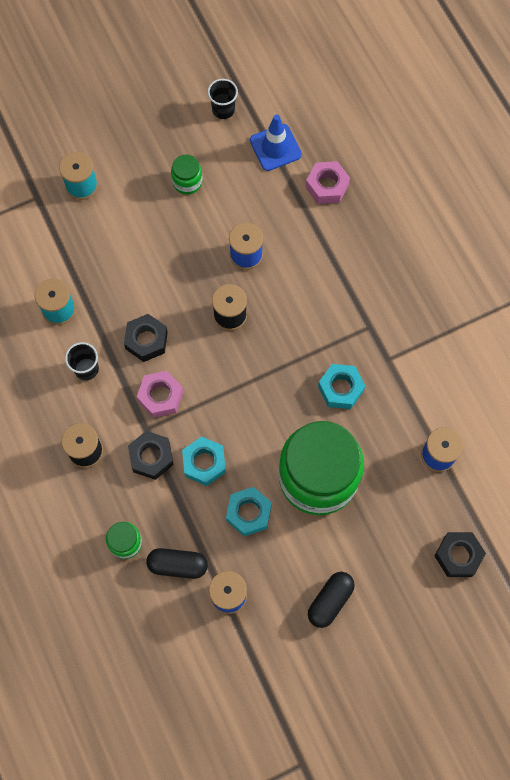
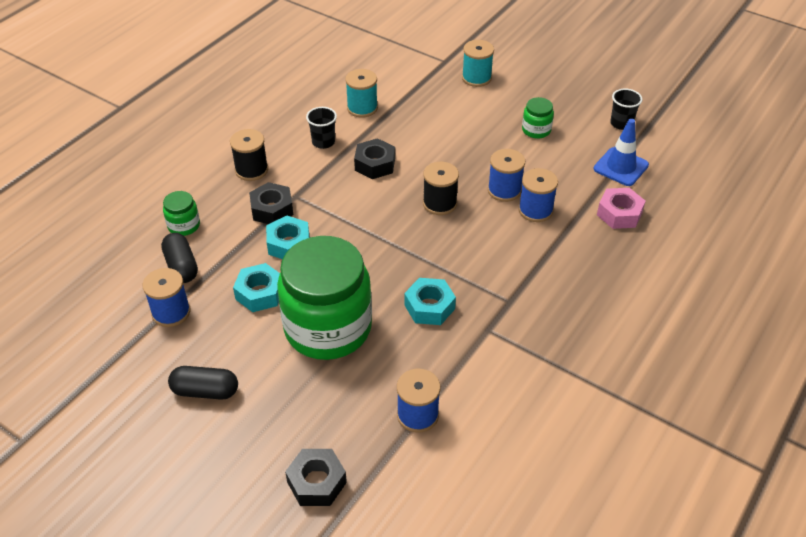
camera: 60 degrees right, 25 degrees down
pink nut [137,371,183,418] -> none
none -> blue spool [519,168,558,222]

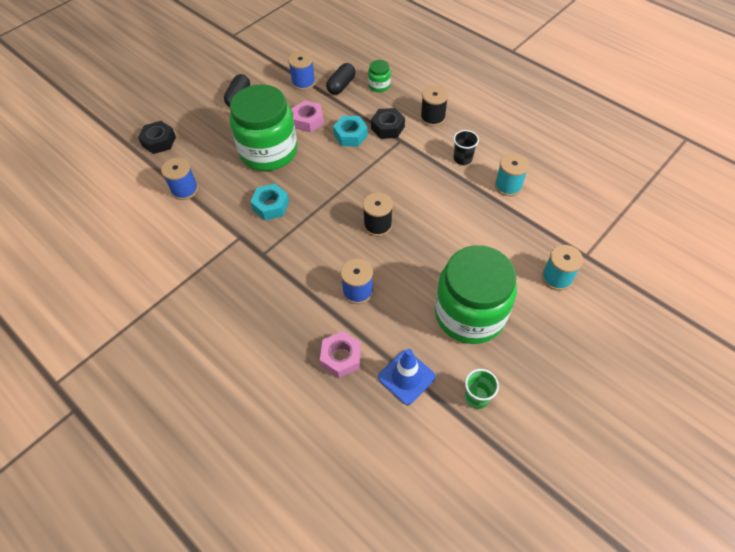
camera: 100 degrees right, 10 degrees up
black capsule [161,233,198,283] -> black capsule turned 45 degrees counterclockwise [326,63,356,95]
turquoise nut [233,263,280,312] -> pink nut [292,100,324,132]
black nut [354,138,395,179] -> none
blue spool [488,149,525,202] -> none
green jar [522,97,554,138] -> green jar [435,245,517,344], size x2.44
black cup [610,89,643,130] -> green cup [465,369,499,409]

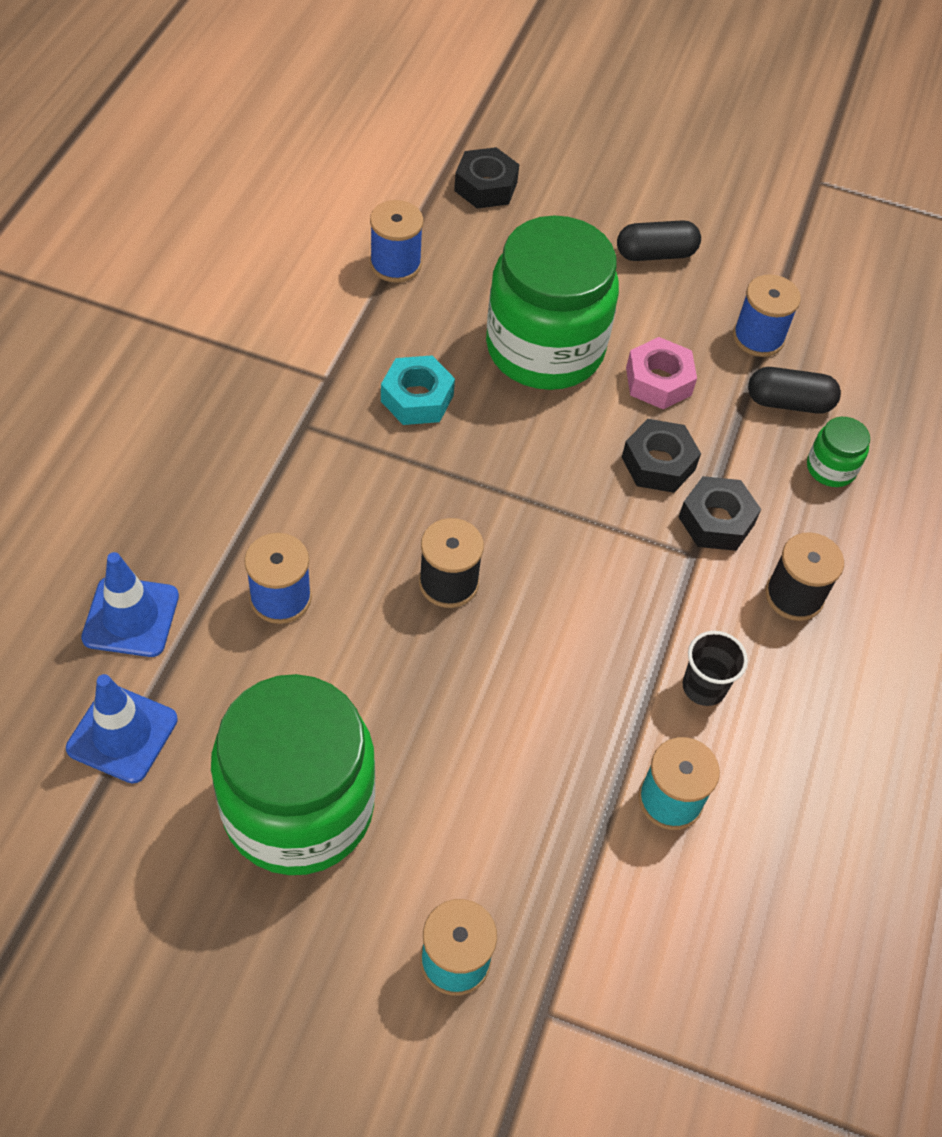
camera: 60 degrees right, 0 degrees up
pink nut [320,331,361,378] -> blue traffic cone [81,552,179,657]
turquoise nut [333,116,368,146] -> black nut [622,419,701,493]
green cup [465,369,499,409] -> none

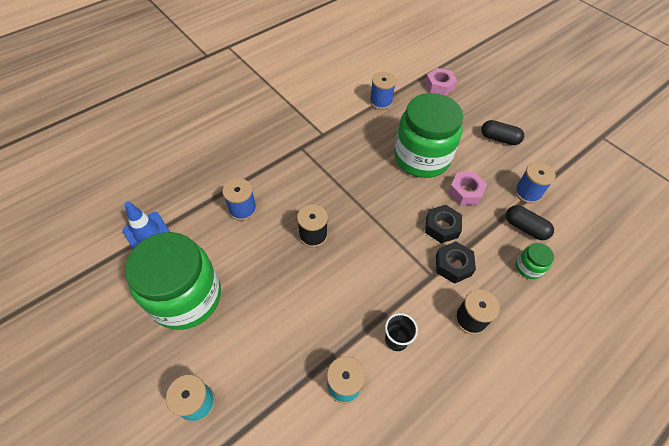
camera: 35 degrees right, 0 degrees up
blue traffic cone [81,552,179,657] -> none
turquoise nut [381,356,455,425] -> none
black nut [454,147,519,209] -> pink nut [425,68,457,96]

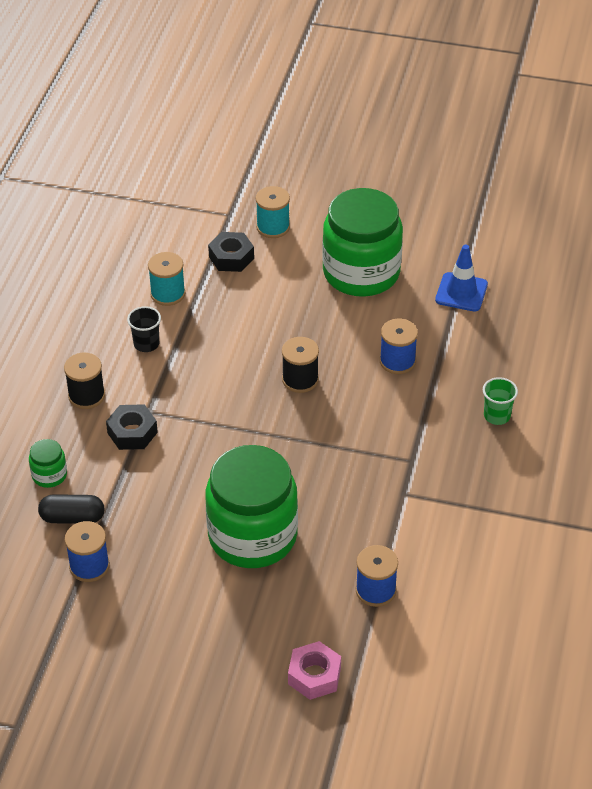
camera: 145 degrees right, 10 degrees down
black nut [425,205,462,243] -> black nut moved to [208,232,254,272]
pink nut [448,172,487,205] -> none
black capsule [481,120,524,145] -> none
none -> green cup [483,377,518,425]

